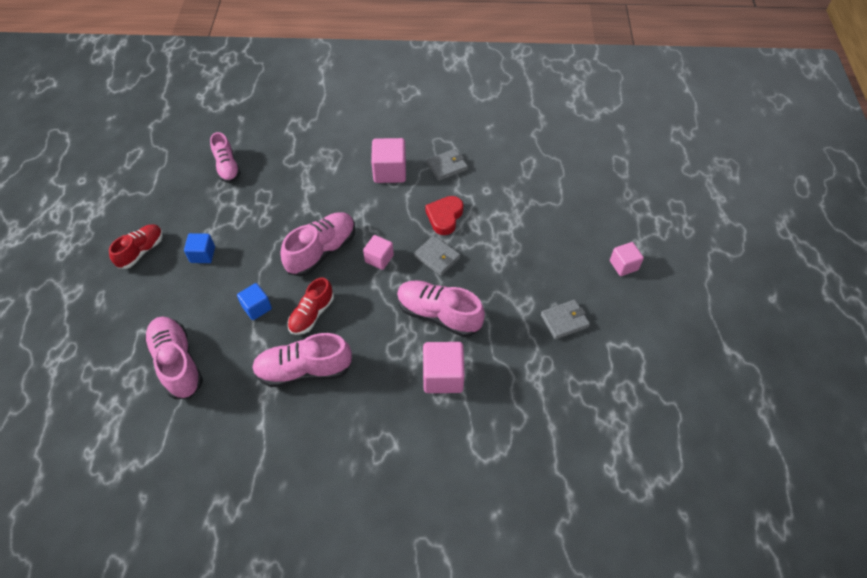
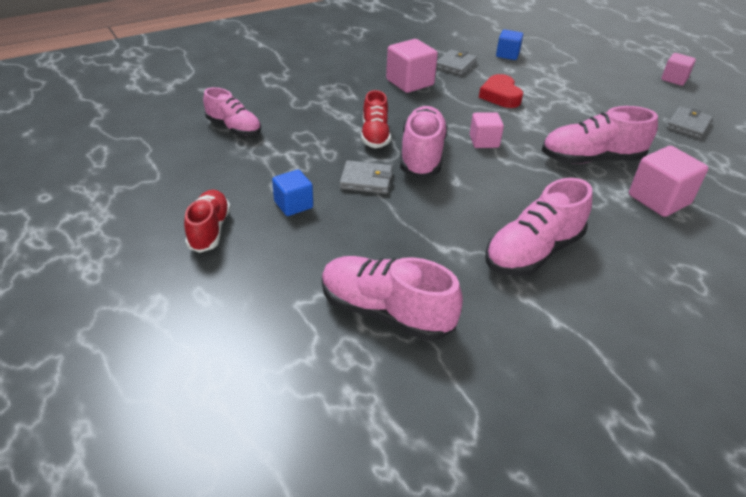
camera: 35 degrees left, 15 degrees down
blue cube [237,283,272,320] -> blue cube moved to [496,30,523,60]
red shoe [288,277,334,335] -> red shoe moved to [361,90,391,148]
grey wallet [414,236,460,276] -> grey wallet moved to [340,160,393,194]

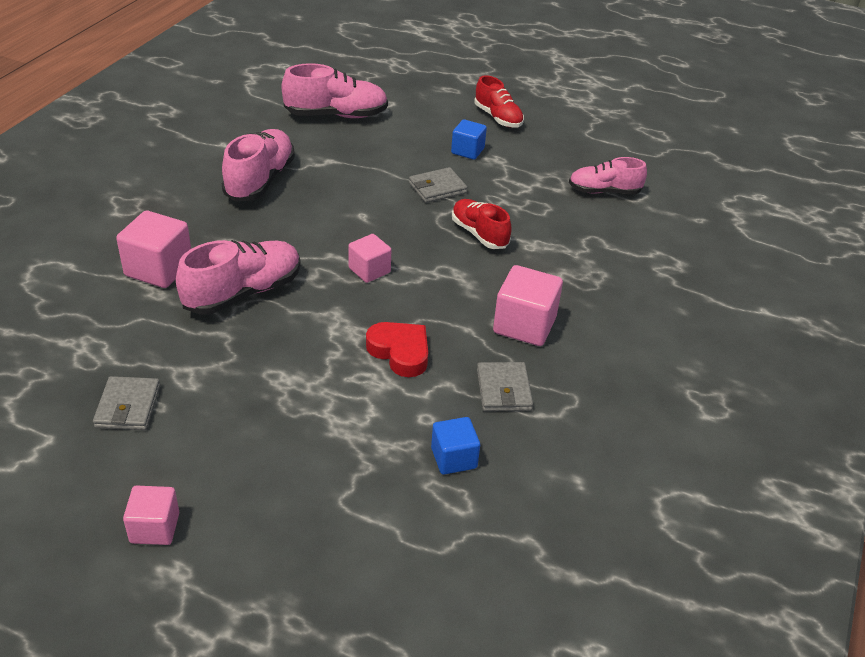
camera: 145 degrees right, 0 degrees up
pink shoe [400,106,448,178] -> none

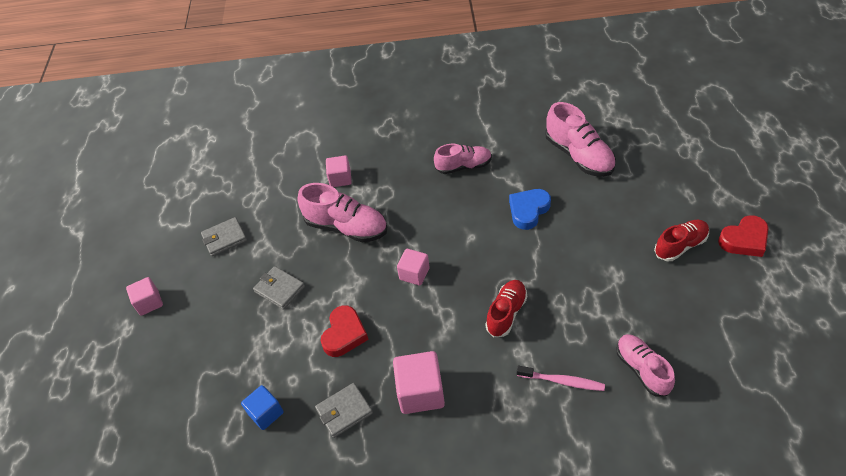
camera: 70 degrees right, 10 degrees up
pink cube [116,211,191,288] -> pink cube [326,156,352,187], size x0.63
pink shoe [222,129,295,202] -> pink shoe [434,144,492,174], size x0.66
grey wallet [409,167,467,203] -> grey wallet moved to [253,266,305,310]
blue cube [451,119,487,160] -> none
red shoe [474,75,524,128] -> red shoe turned 150 degrees counterclockwise [654,220,709,261]
none -> blue heart [509,189,551,230]
none -> pink toothbrush [517,366,605,391]
none -> red heart [718,215,768,257]

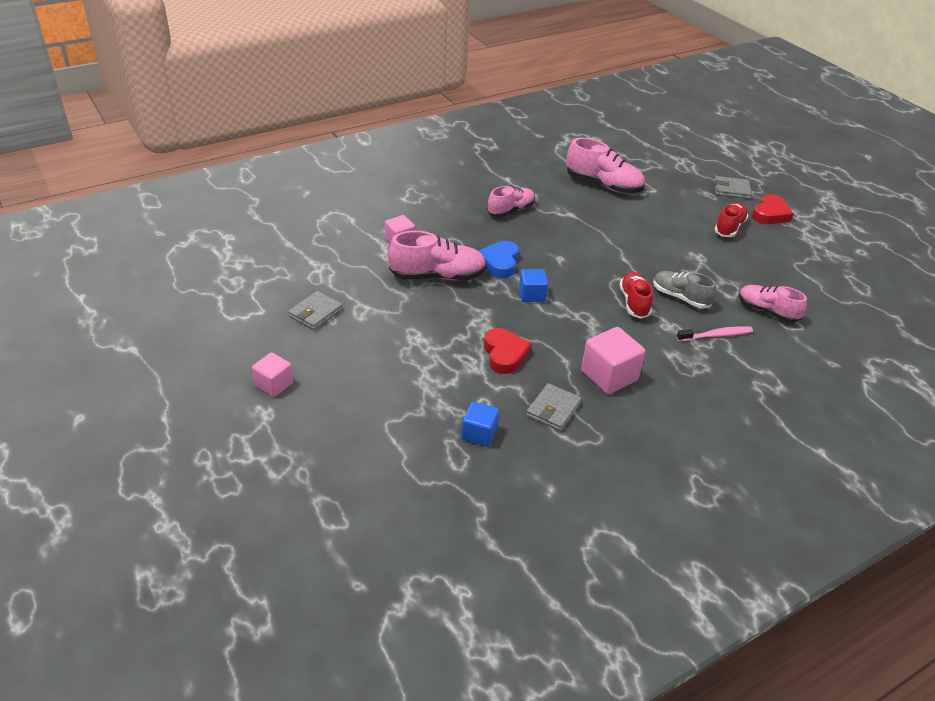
camera: 35 degrees left, 10 degrees down
grey wallet [253,266,305,310] -> grey wallet moved to [714,176,752,199]
pink cube [397,249,430,286] -> blue cube [519,269,548,302]
blue heart [509,189,551,230] -> blue heart moved to [479,241,519,278]
none -> grey shoe [653,271,716,308]

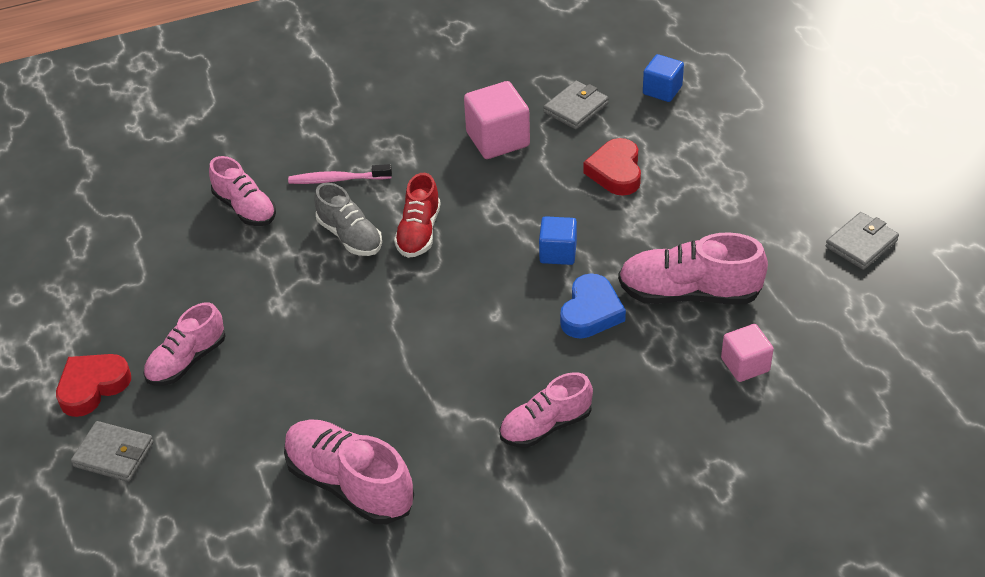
camera: 165 degrees left, 5 degrees up
pink cube [252,352,293,397] -> none
red shoe [714,203,748,237] -> pink shoe [143,302,226,385]

